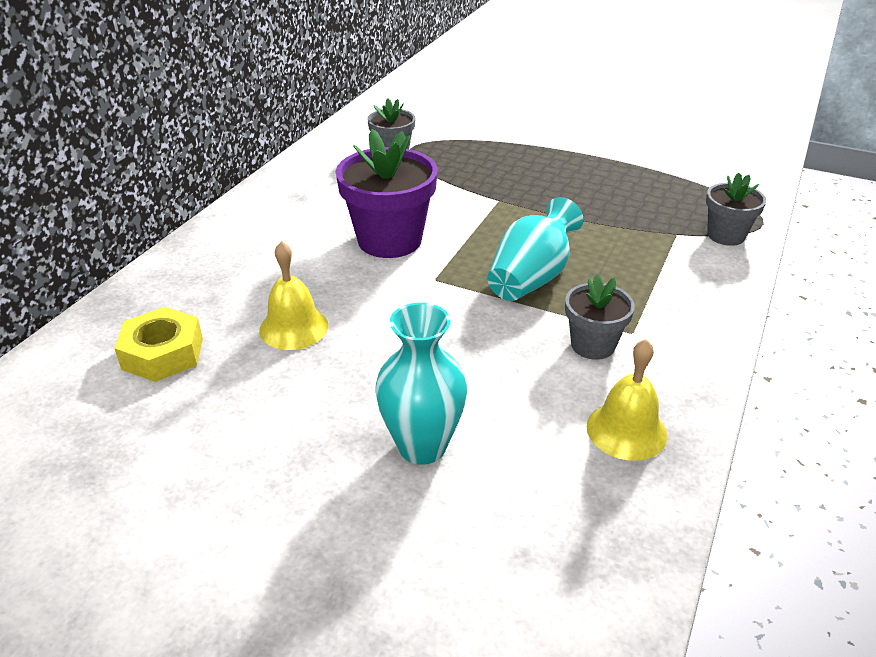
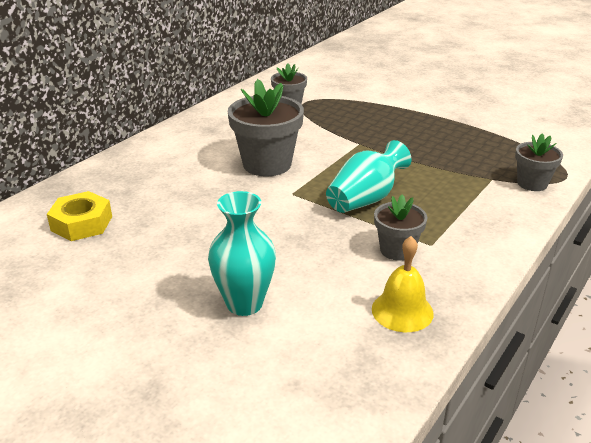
camera: 10 degrees right, 5 degrees down
yellow bell [259,241,328,350] -> none
purple flower pot [336,129,438,258] -> grey flower pot [228,79,304,176]

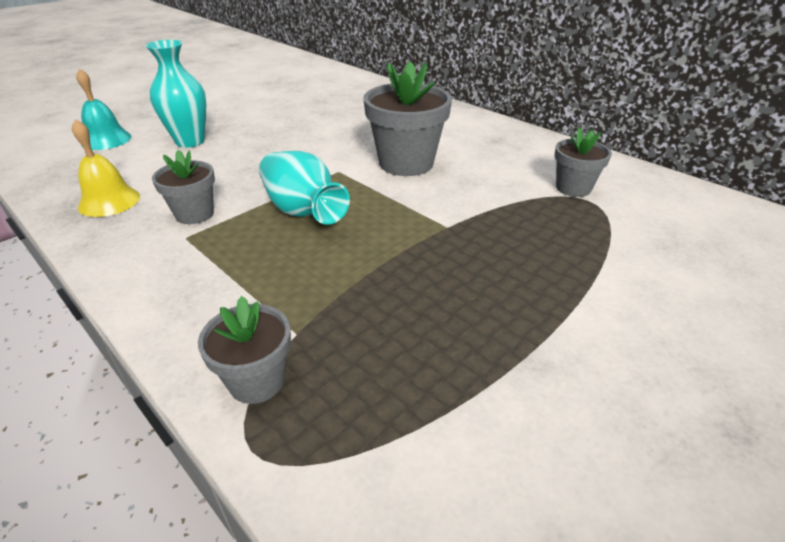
camera: 100 degrees right, 5 degrees up
yellow nut [47,191,112,241] -> none
none -> turquoise bell [76,69,132,150]

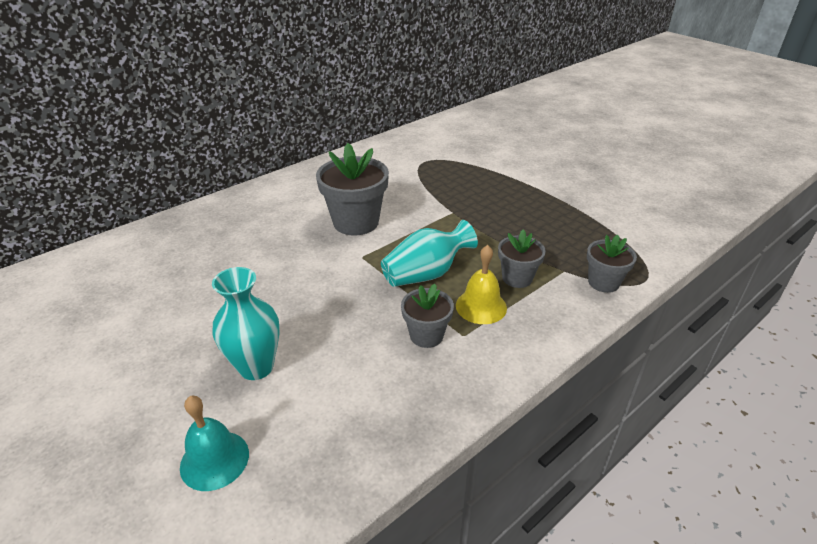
camera: 85 degrees left, 0 degrees up
yellow bell [72,119,140,217] -> yellow bell moved to [456,245,507,324]
grey flower pot [555,127,612,197] -> grey flower pot moved to [498,229,546,288]

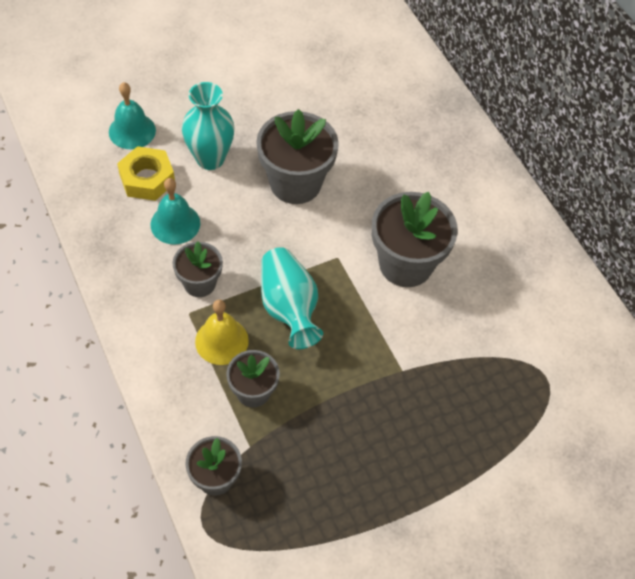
camera: 100 degrees right, 20 degrees up
none -> yellow nut [117,146,175,201]
none -> turquoise bell [151,178,200,245]
none -> grey flower pot [256,109,339,204]

